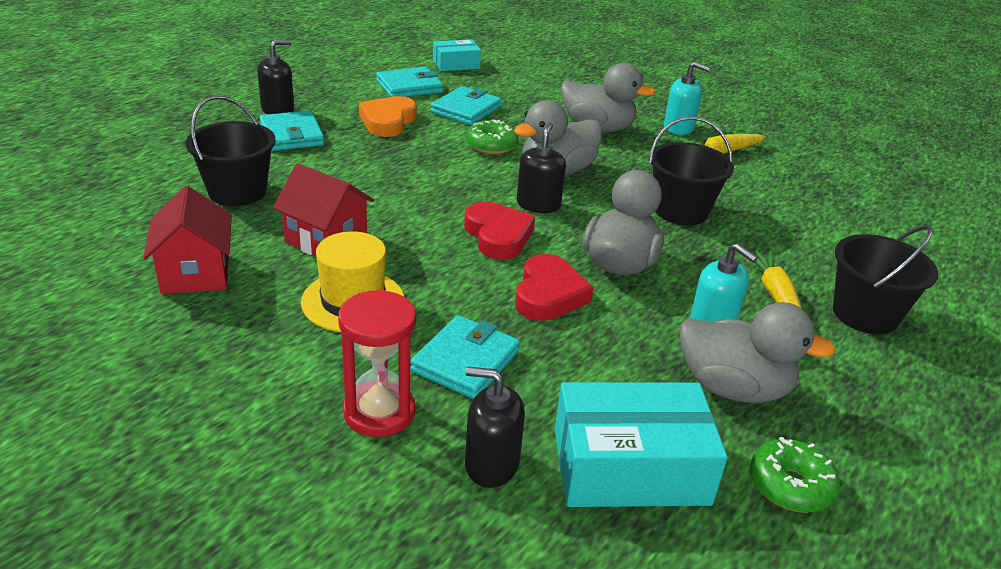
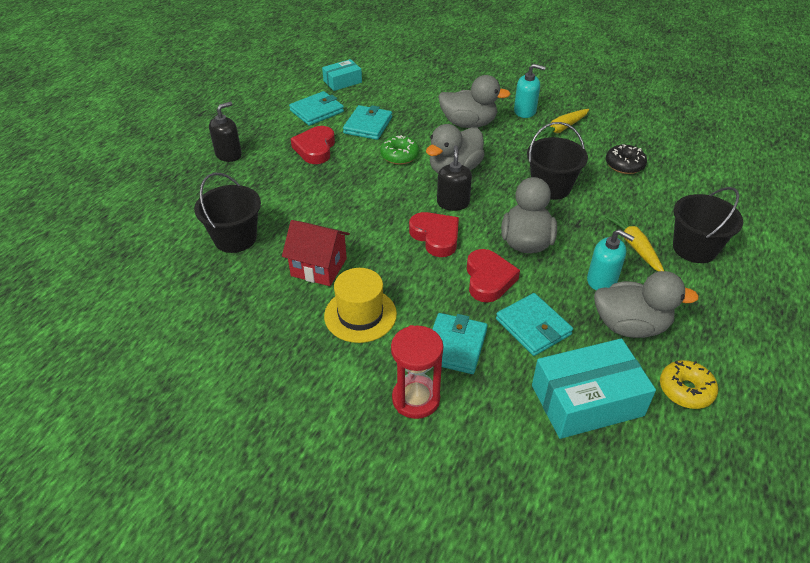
camera: 10 degrees left, 10 degrees up
red house [143,186,232,294] -> none
turquoise wallet [259,110,324,151] -> turquoise wallet moved to [496,293,573,356]
orange heart [359,96,417,137] -> red heart [291,126,335,164]
black soap dispenser [465,367,525,488] -> none
green donut [750,437,840,513] -> yellow donut [660,360,718,409]
none -> black donut [606,144,647,174]

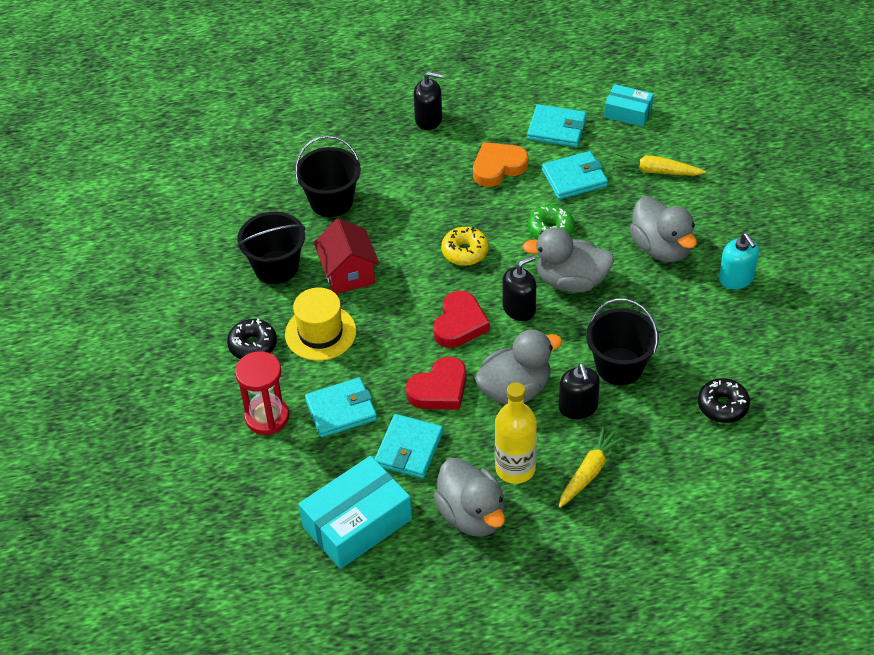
camera: 55 degrees right, 5 degrees up
red heart [291,126,335,164] -> orange heart [473,142,528,187]
yellow carrot [532,109,589,138] -> yellow carrot moved to [613,153,706,176]
turquoise box [532,338,656,439] -> turquoise box turned 75 degrees counterclockwise [298,456,412,569]
turquoise soap dispenser [587,229,635,290] -> yellow bottle [495,382,537,484]
yellow donut [660,360,718,409] -> yellow donut moved to [441,227,489,266]
black bucket [673,187,743,263] -> black bucket moved to [237,212,305,284]
none -> black donut [227,318,277,359]
none -> black soap dispenser [559,363,600,419]

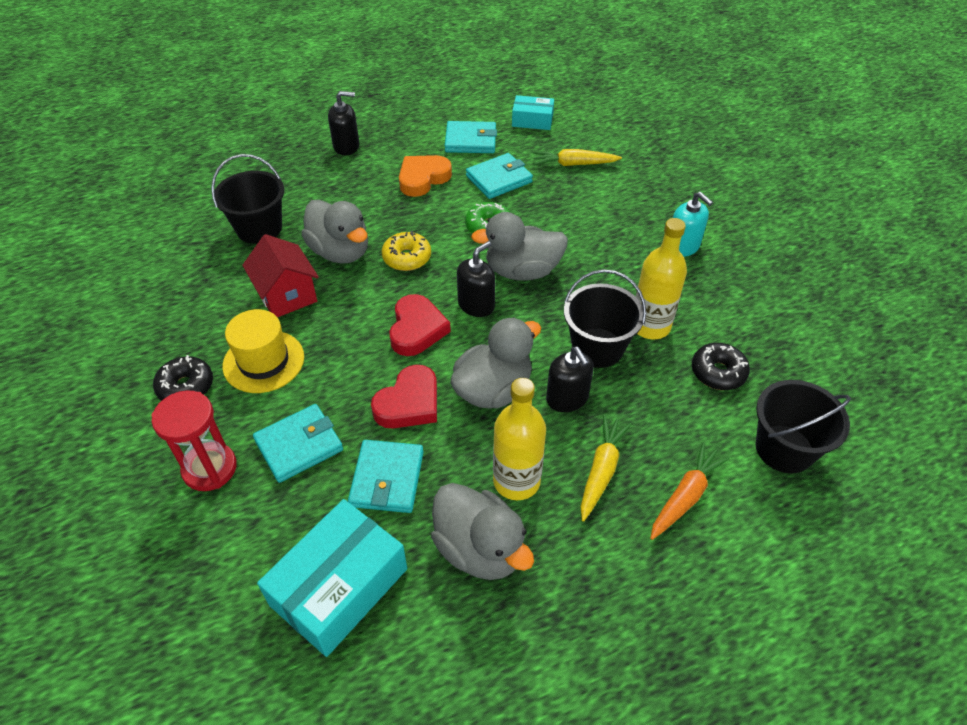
camera: 15 degrees left, 0 degrees up
black bucket [237,212,305,284] -> black bucket moved to [756,380,851,474]
grey duck [629,196,697,262] -> grey duck moved to [301,200,368,264]
none -> yellow bottle [636,218,687,339]
none -> orange carrot [650,443,729,540]

